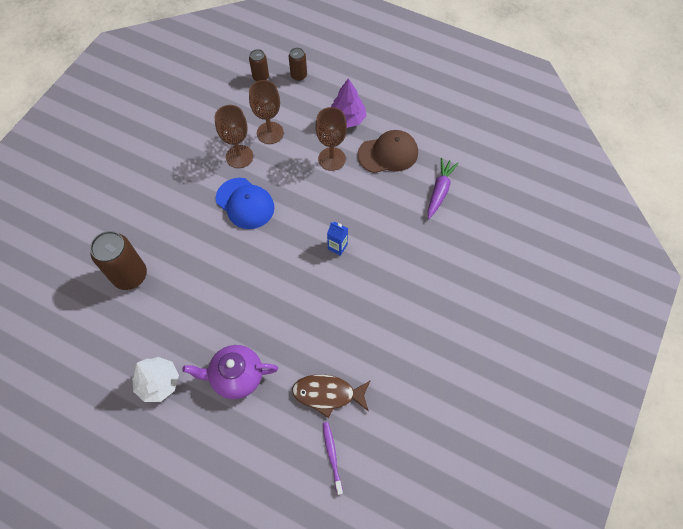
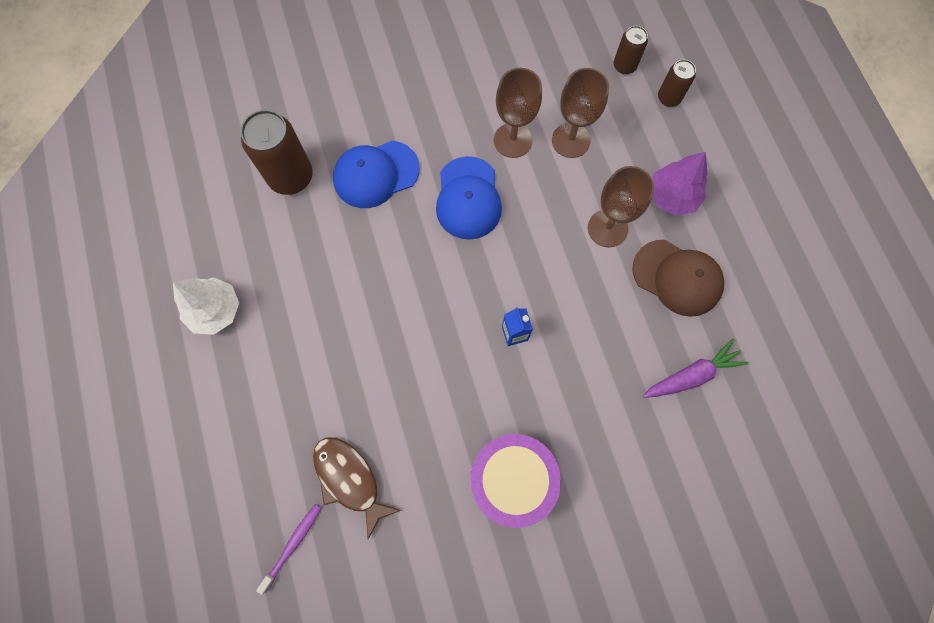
camera: 45 degrees right, 10 degrees up
purple teapot [182,345,278,399] -> none
none -> blue cap [333,141,420,208]
none -> purple drum [470,434,561,528]

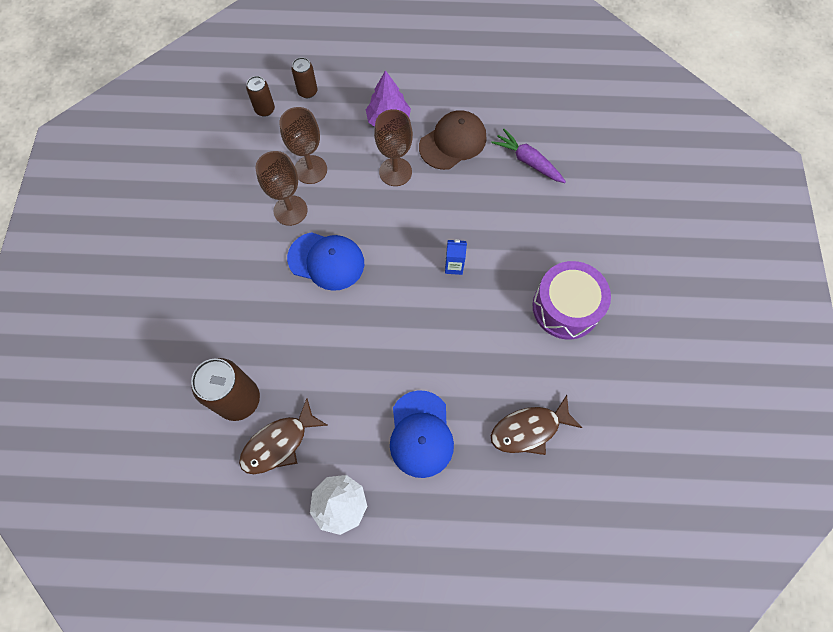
camera: 70 degrees left, 5 degrees down
purple toothbrush [256,504,321,595] -> none
blue cap [333,141,420,208] -> blue cap moved to [390,390,454,478]
purple carrot [643,339,748,398] -> purple carrot turned 45 degrees counterclockwise [491,129,566,183]
none -> brown fish [239,398,328,474]

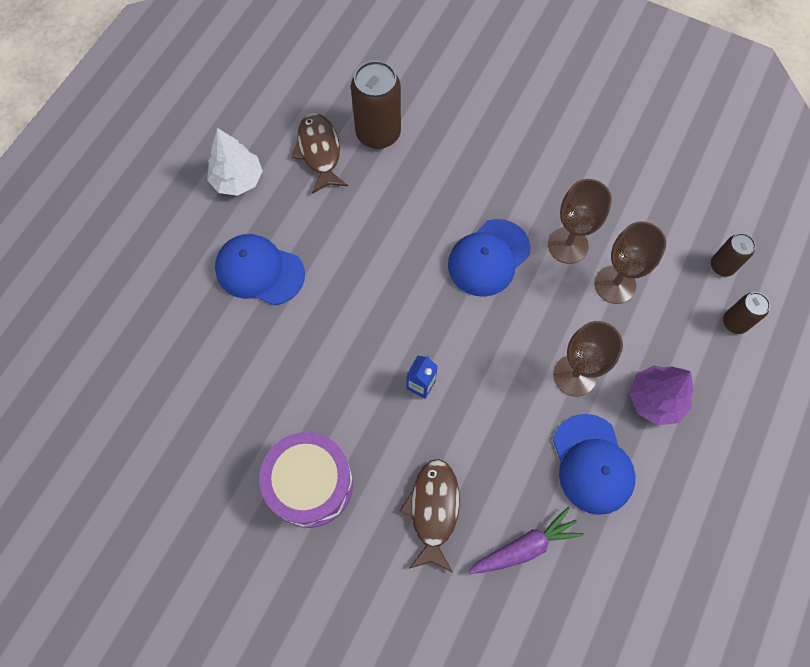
camera: 115 degrees right, 0 degrees up
brown cap [419,110,487,170] -> blue cap [553,414,636,515]
brown fish [491,395,582,455] -> brown fish moved to [399,459,460,572]

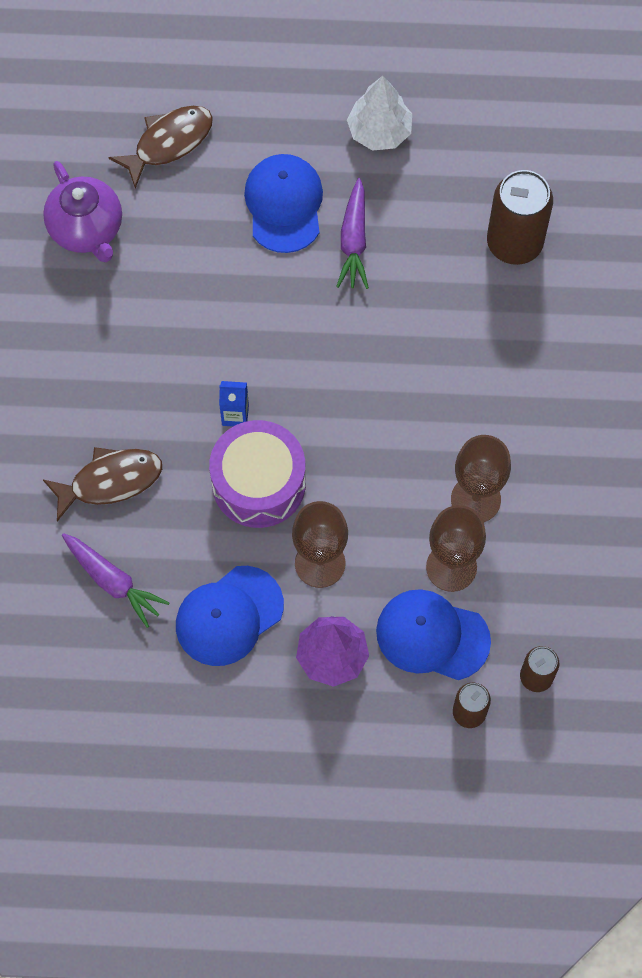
camera: 65 degrees right, 0 degrees up
purple drum [259,432,353,528] -> purple drum moved to [209,420,306,528]
brown fish [292,113,348,194] -> brown fish moved to [108,106,213,188]
blue cap [448,219,531,297] -> blue cap moved to [376,589,491,680]
none -> purple teapot [43,161,122,262]
none -> purple carrot [336,178,369,289]

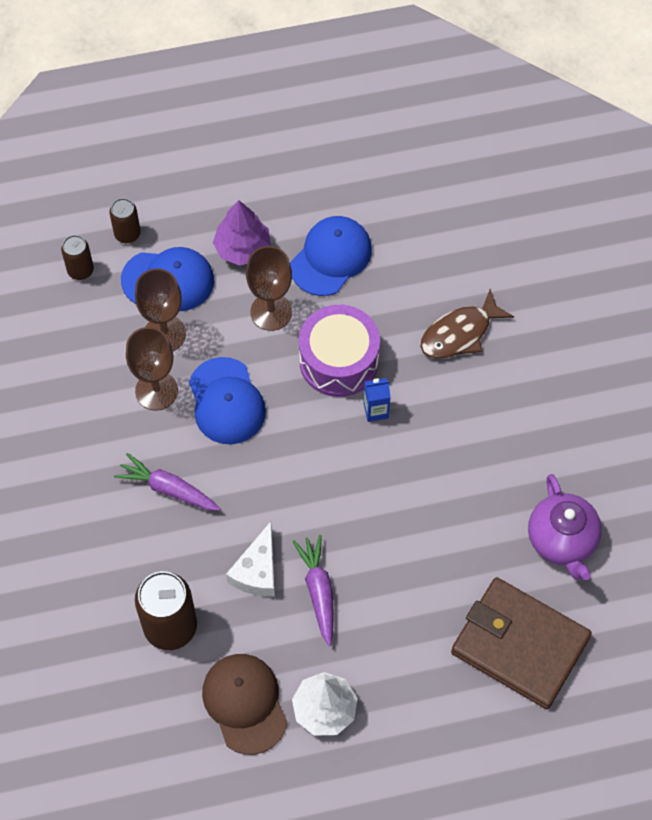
camera: 165 degrees right, 5 degrees down
purple teapot [43,161,122,262] -> purple teapot turned 150 degrees counterclockwise [528,474,602,580]
purple carrot [62,533,170,628] -> purple carrot moved to [114,453,221,511]
brown fish [108,106,213,188] -> brown wallet [451,577,592,709]
blue cap [244,154,323,253] -> blue cap moved to [189,357,266,444]
none -> brown cap [202,654,287,755]
none -> white cheese [226,522,275,597]

